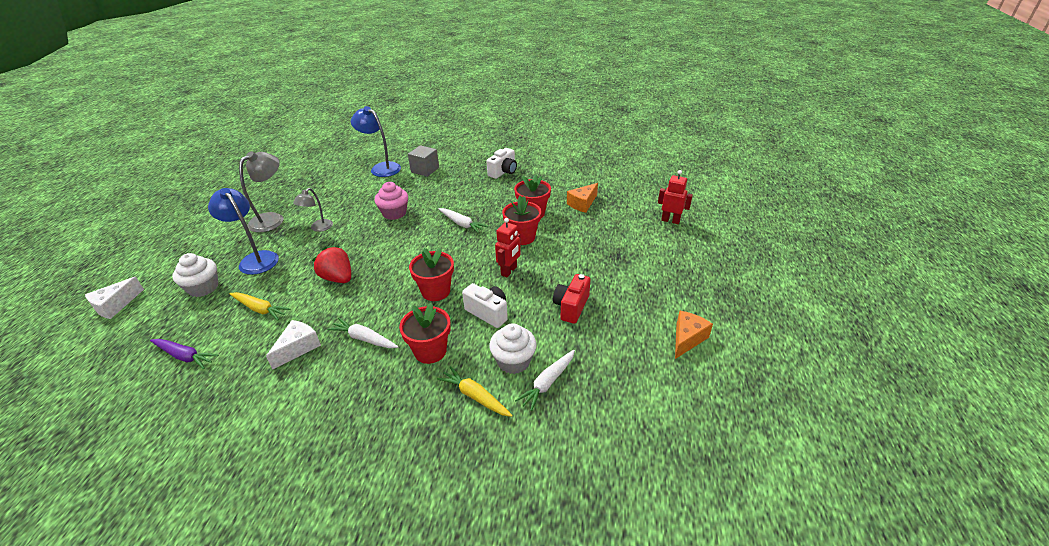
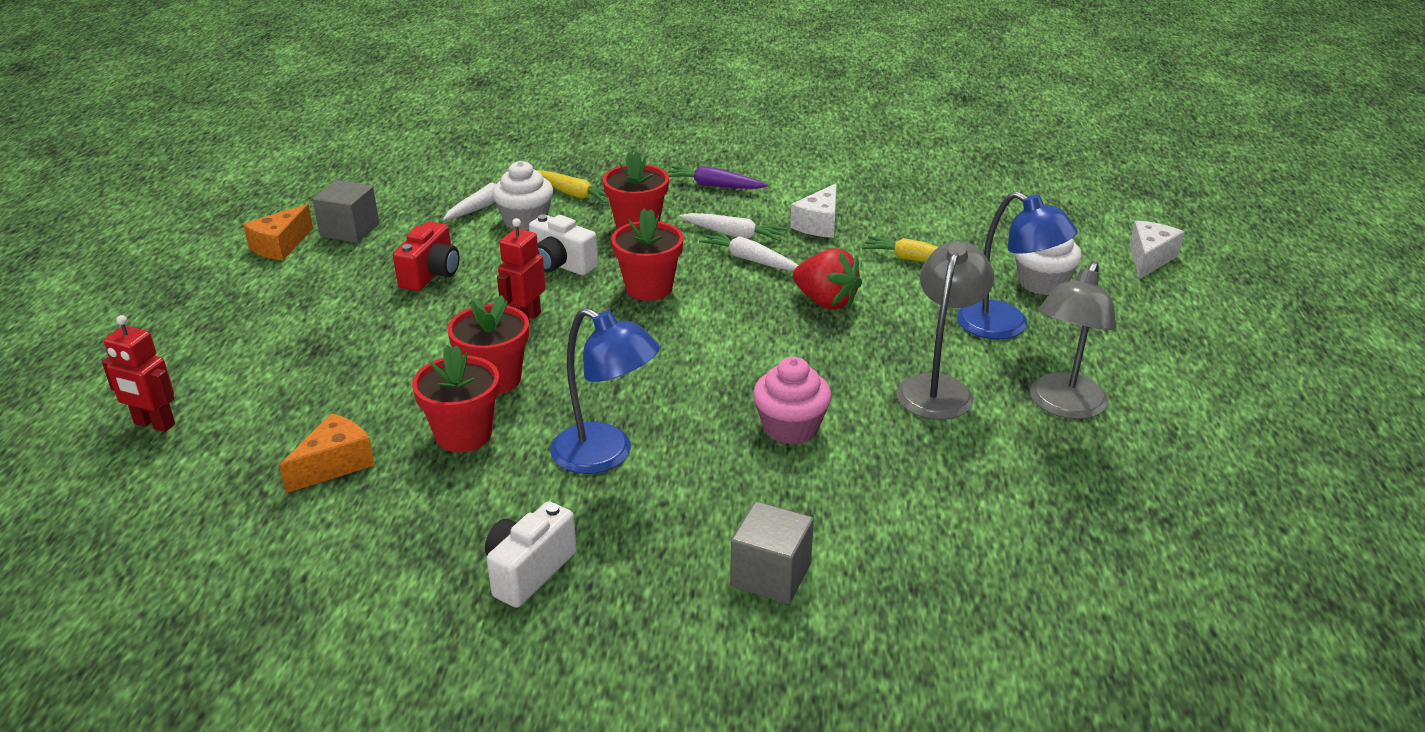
camera: 175 degrees right, 5 degrees down
purple carrot [150,339,219,369] -> purple carrot moved to [668,166,768,189]
grey lamp [293,188,333,232] -> grey lamp [897,241,994,420], size x1.62
blue lamp [351,106,401,177] -> blue lamp moved to [550,308,660,474]
white carrot [439,208,488,233] -> white carrot moved to [699,231,798,271]
none -> grey cube [312,180,379,243]

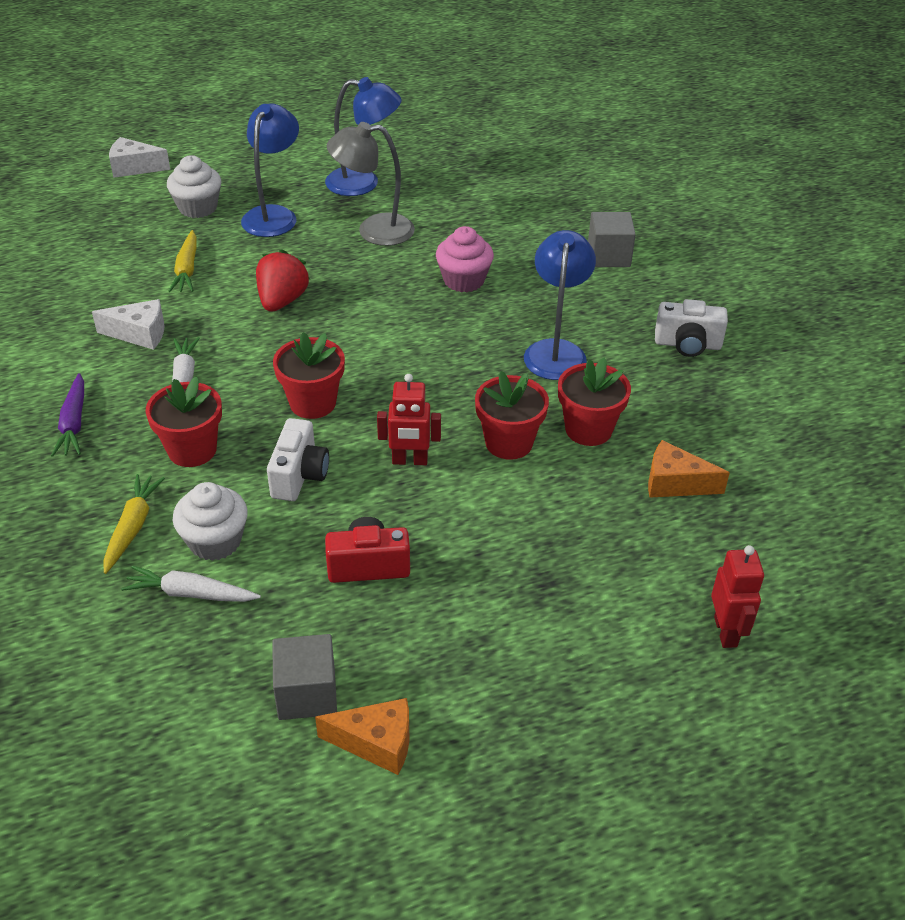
camera: 115 degrees left, 10 degrees up
white carrot [699,231,798,271] -> none
grey lamp [1030,261,1116,419] -> blue lamp [325,77,401,196]

